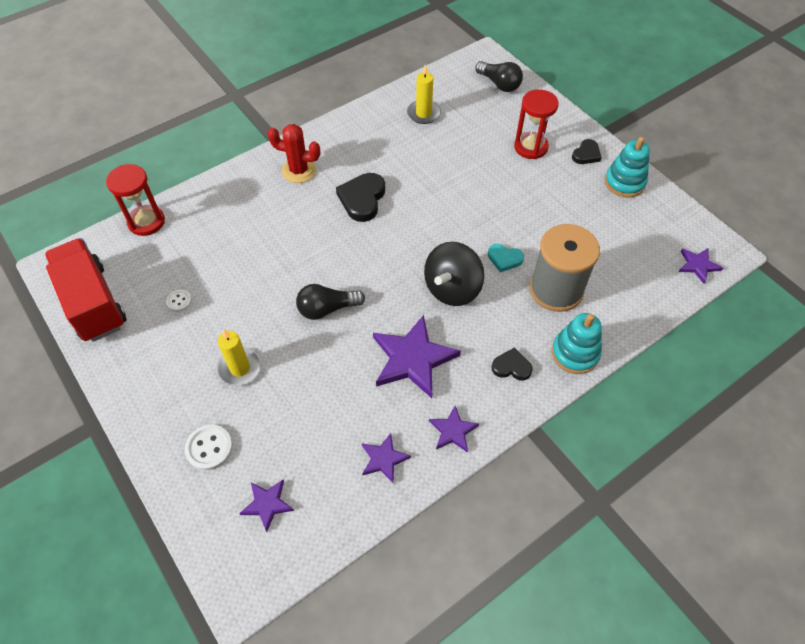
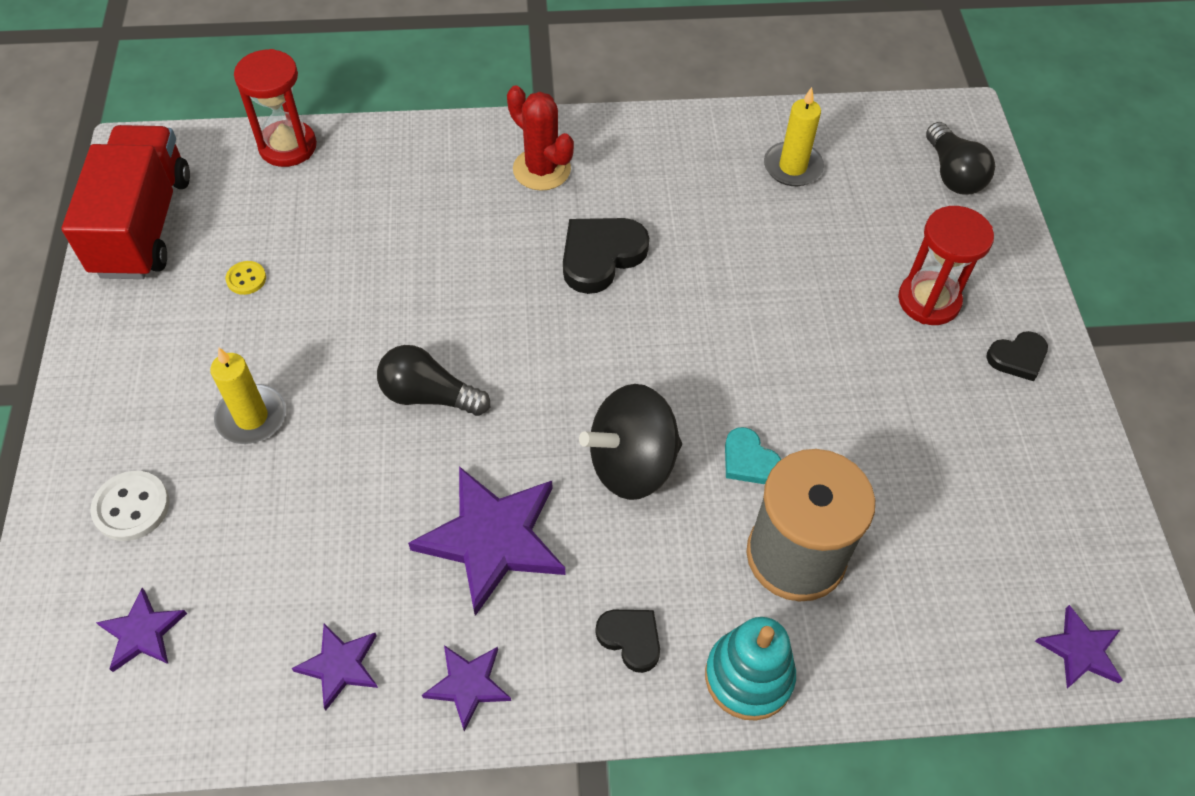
camera: 30 degrees right, 0 degrees up
white button [166,290,192,312] -> yellow button [226,261,266,295]
turquoise stacking toy [605,137,650,198] -> none

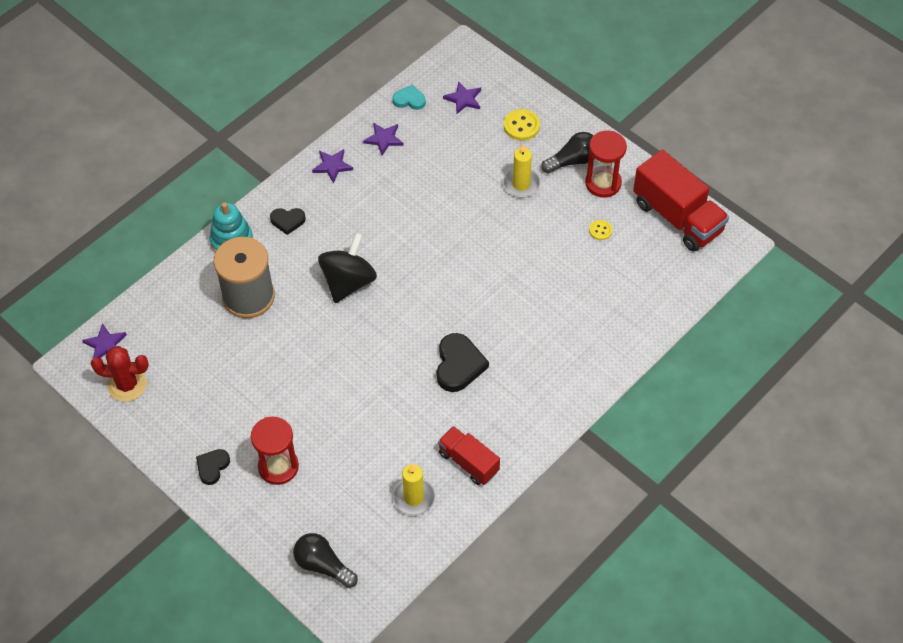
camera: 140 degrees right, 0 degrees up
white button [90,471,169,541] -> yellow button [504,109,540,141]
red hourglass [234,49,317,167] -> red hourglass moved to [585,131,627,197]
black light bulb [377,345,490,416] -> black light bulb moved to [541,132,595,173]
purple star [408,466,565,616] -> none
red cactus [507,85,574,191] -> red cactus moved to [91,346,149,402]
turquoise heart [725,427,781,484] -> turquoise heart moved to [393,85,426,110]
none -> red truck [438,426,500,485]

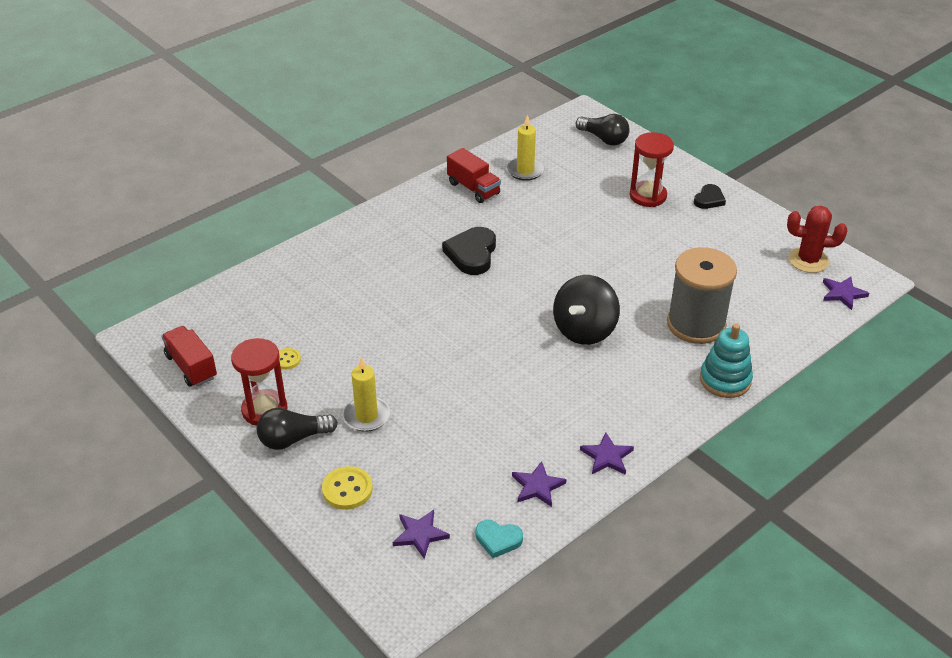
camera: 175 degrees left, 15 degrees down
black heart [270,208,306,235] -> none
red truck [633,150,729,252] -> red truck [161,326,217,387], size x0.60

